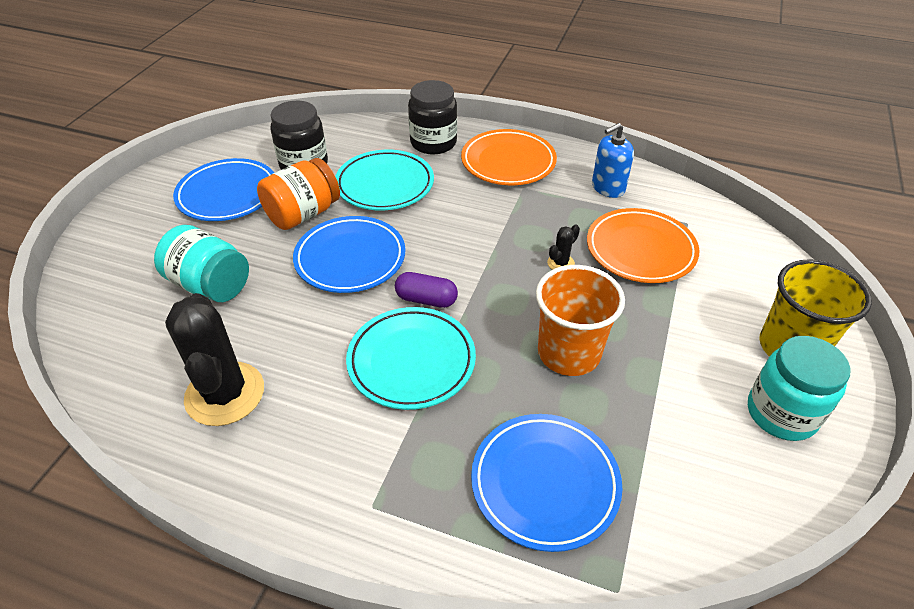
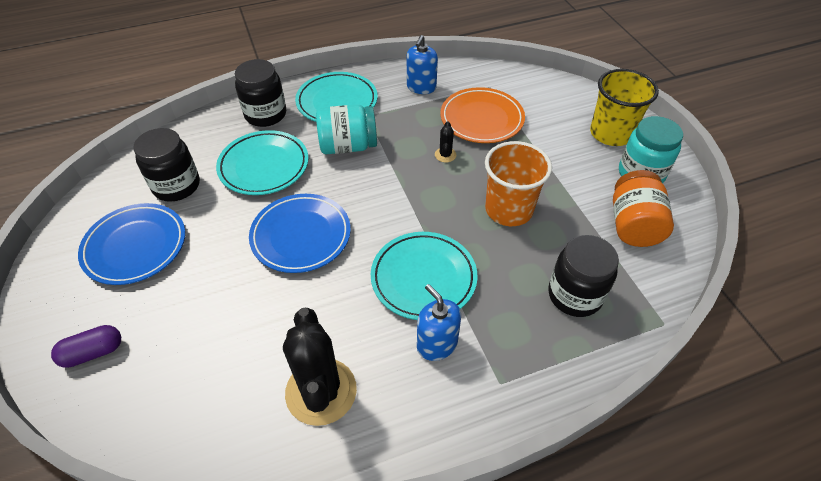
camera: 40 degrees left, 5 degrees up
turquoise jar [154,225,249,302] -> turquoise jar moved to [316,105,377,154]
black cactus [165,293,264,426] -> black cactus turned 45 degrees clockwise [283,308,357,426]
orange jar [257,158,340,230] -> orange jar moved to [613,170,674,247]
purple capsule [395,272,458,308] -> purple capsule moved to [51,325,121,368]
orange plate [461,129,557,185] -> turquoise plate [295,72,377,122]
blue plate [471,414,622,552] -> black jar [548,235,619,317]
none -> blue soap dispenser [417,284,461,361]

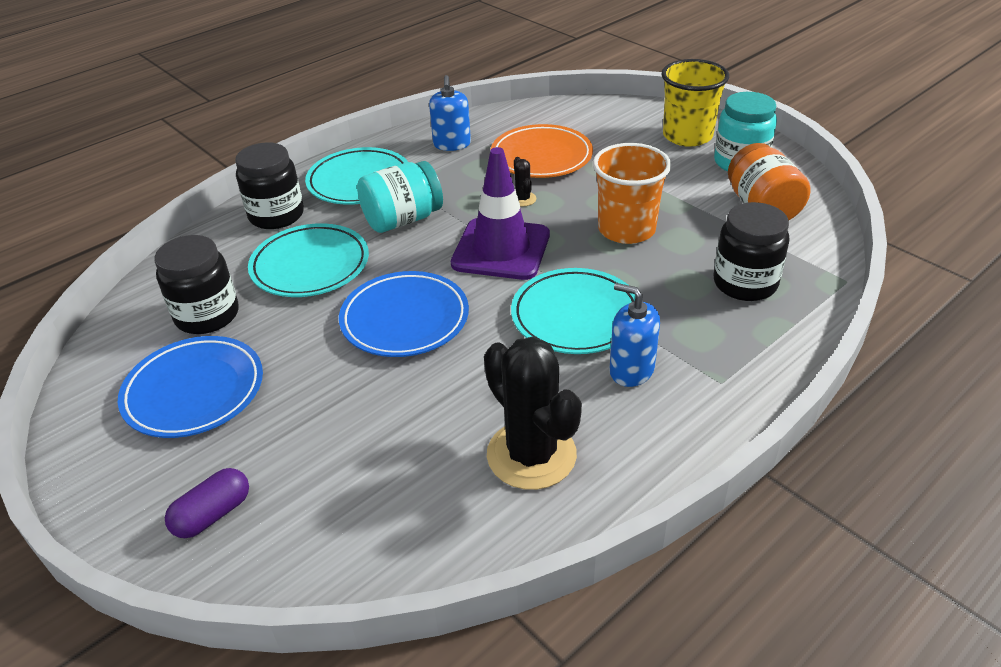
camera: 20 degrees left, 10 degrees down
none -> purple traffic cone [451,147,550,280]

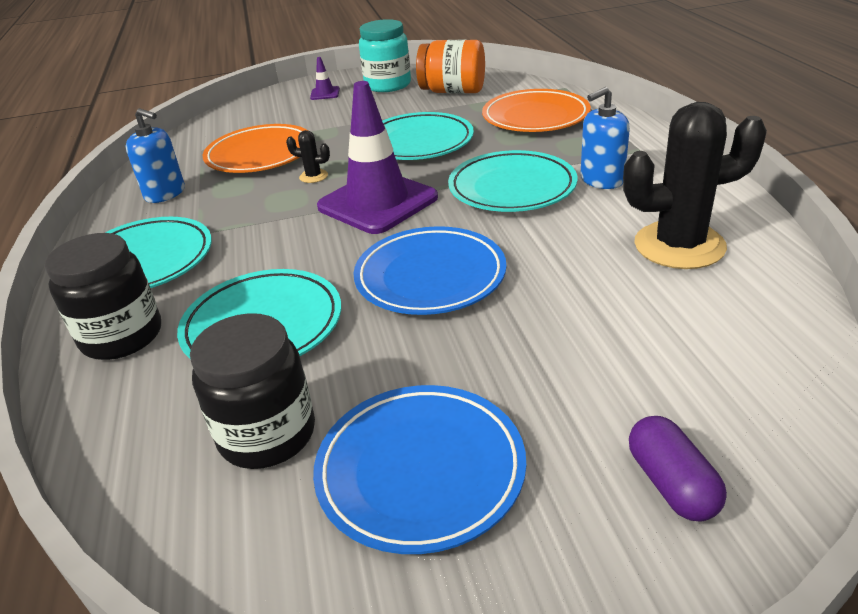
camera: 60 degrees left, 5 degrees down
turquoise jar [357,161,443,233] -> none
orange cup [593,143,671,244] -> turquoise plate [382,112,474,160]
yellow cup [661,59,729,147] -> purple traffic cone [310,57,340,100]
black jar [713,202,789,301] -> orange plate [482,89,591,132]

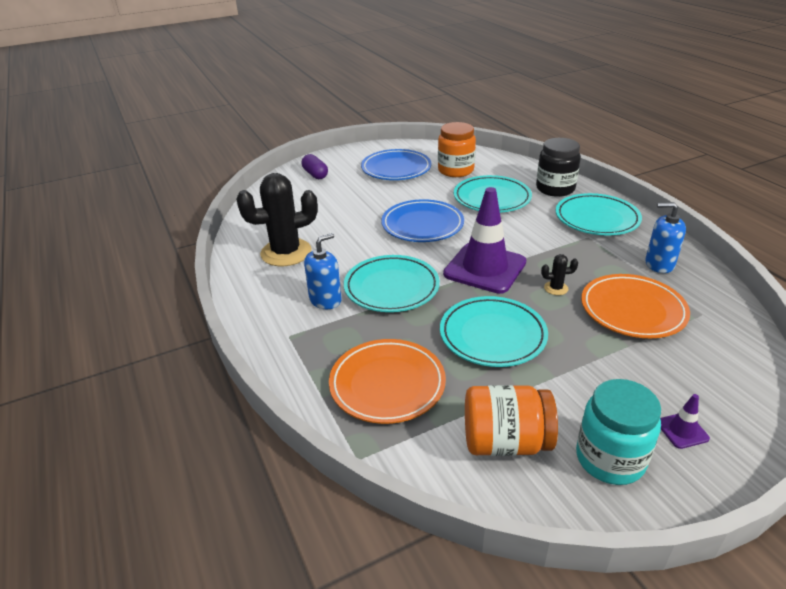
camera: 165 degrees right, 0 degrees up
black jar [190,313,315,469] -> orange jar [438,122,476,177]

